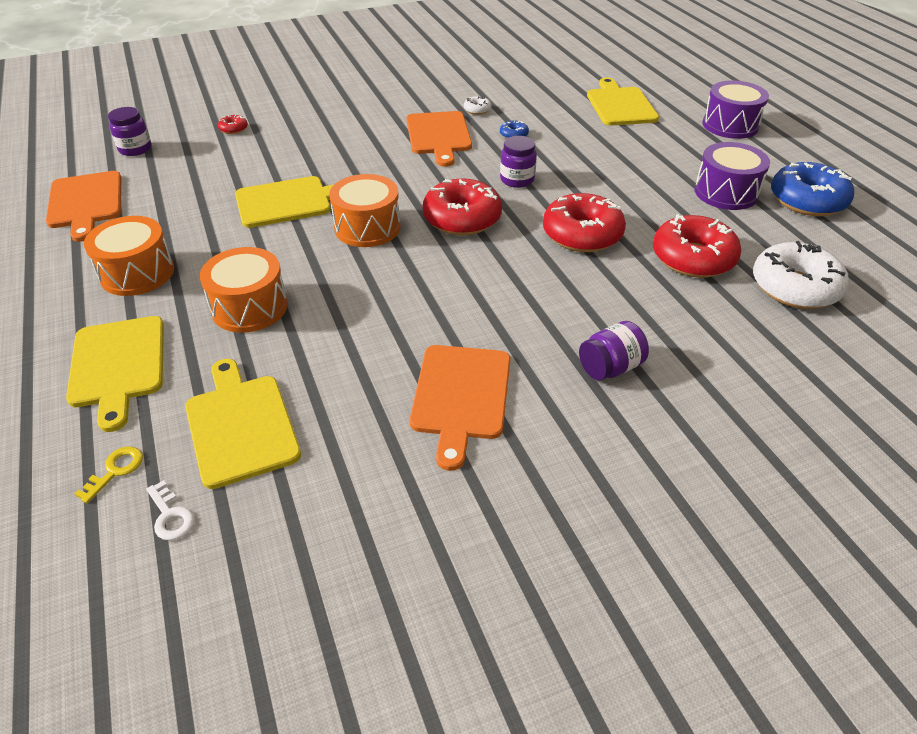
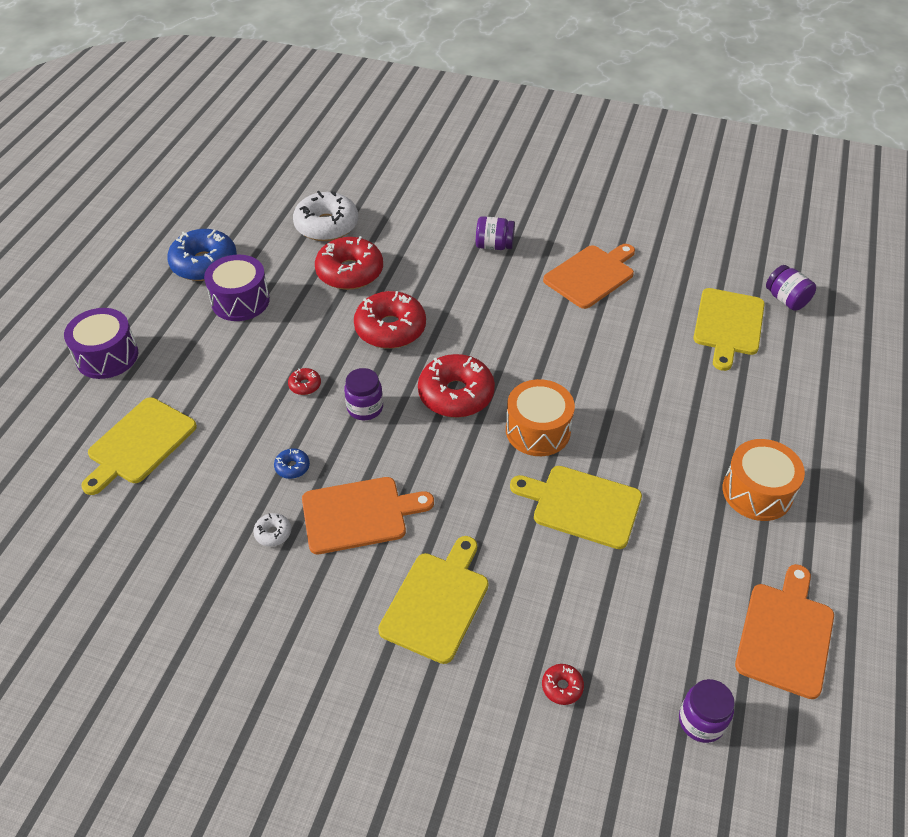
camera: 140 degrees left, 5 degrees up
yellow cutting board [66,316,164,432] -> yellow cutting board moved to [378,536,489,664]
yellow key [74,446,143,503] -> none
white key [146,480,194,540] -> purple jar [766,265,816,311]
orange drum [200,247,288,333] -> none
orange cutting board [406,111,472,167] -> orange cutting board turned 45 degrees clockwise [302,477,434,554]
none -> red donut [288,368,321,395]

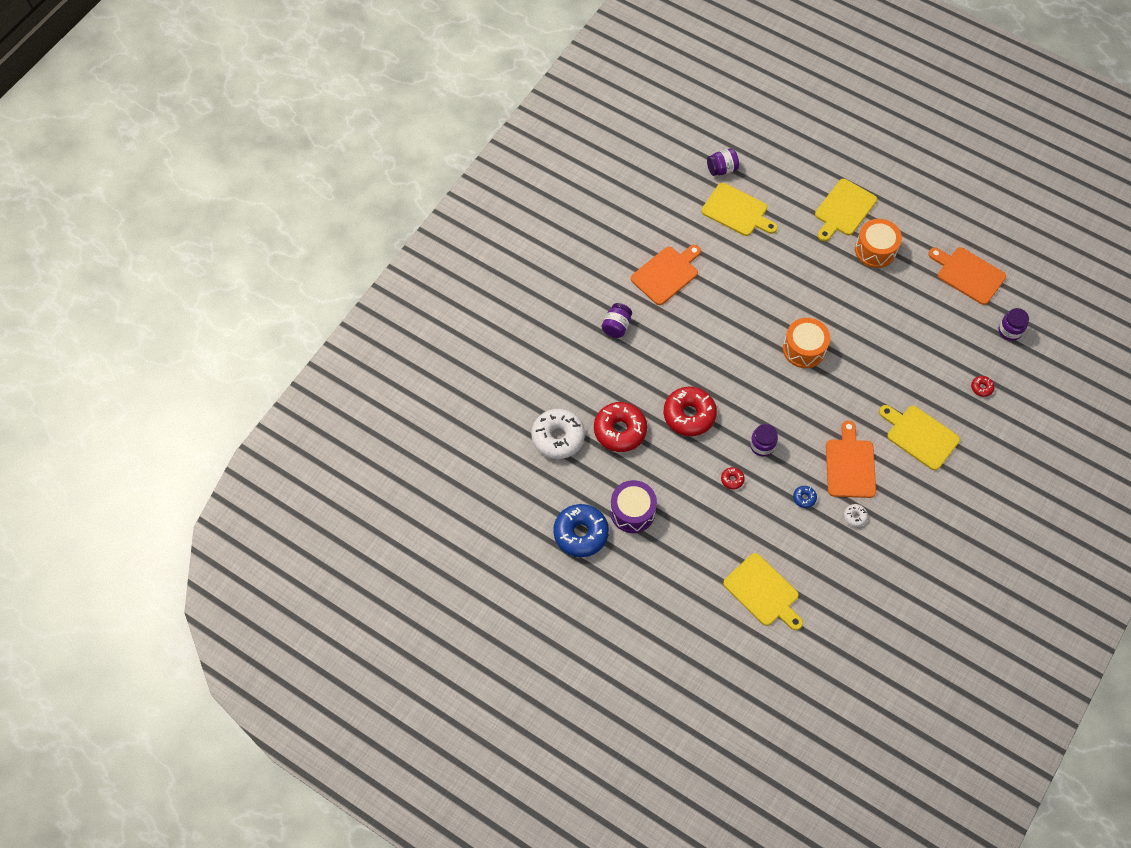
camera: 75 degrees left, 15 degrees up
purple drum [64,308,138,379] -> none
red donut [418,354,495,418] -> none
yellow cutting board [510,466,642,549] -> yellow cutting board moved to [815,179,877,241]
orange cutting board [543,244,635,309] -> orange cutting board turned 75 degrees clockwise [631,245,701,305]

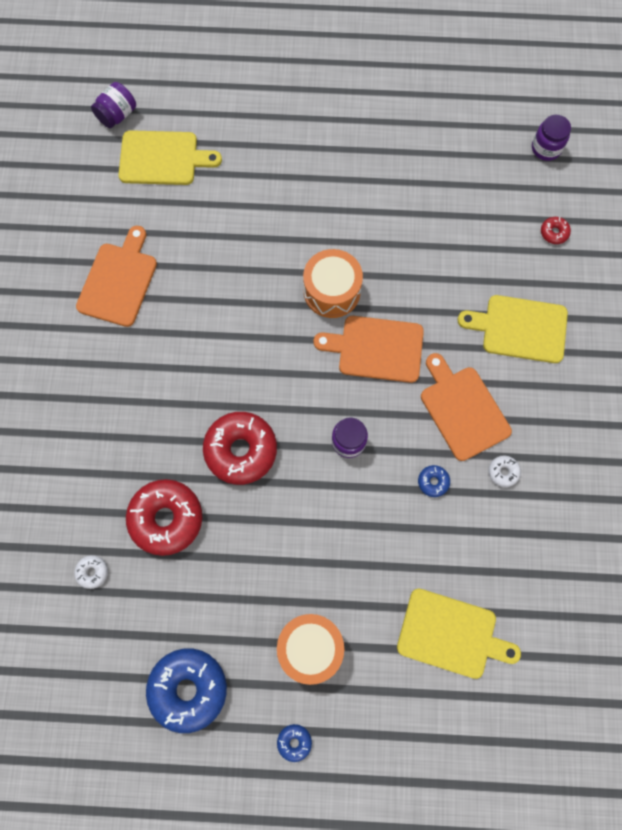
camera: 30 degrees left, 10 degrees up
white donut [531,409,585,459] -> white donut [74,555,108,589], size x0.43
purple jar [602,303,632,338] -> none
purple drum [610,480,657,533] -> none
red donut [721,467,745,490] -> none
yellow cutting board [815,179,877,241] -> none
orange drum [855,219,902,268] -> orange drum moved to [277,614,344,685]
orange cutting board [928,247,1006,305] -> orange cutting board moved to [314,316,424,383]
none -> blue donut [277,724,312,762]

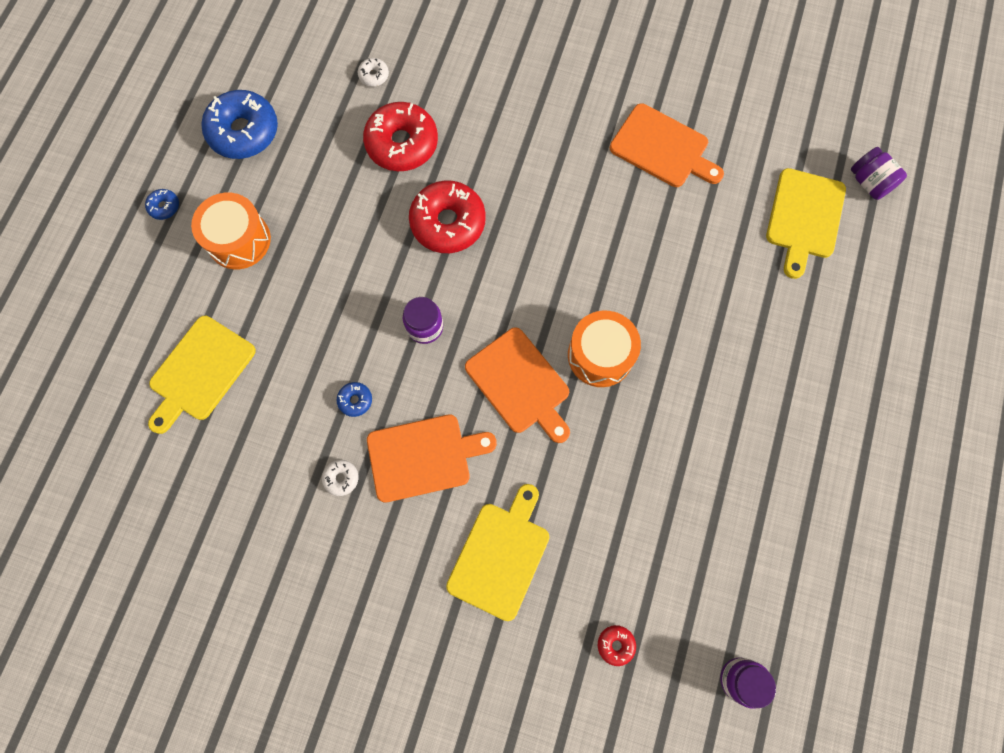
camera: 105 degrees right, 0 degrees up
orange cutting board [314,316,424,383] -> orange cutting board turned 120 degrees clockwise [465,327,570,443]

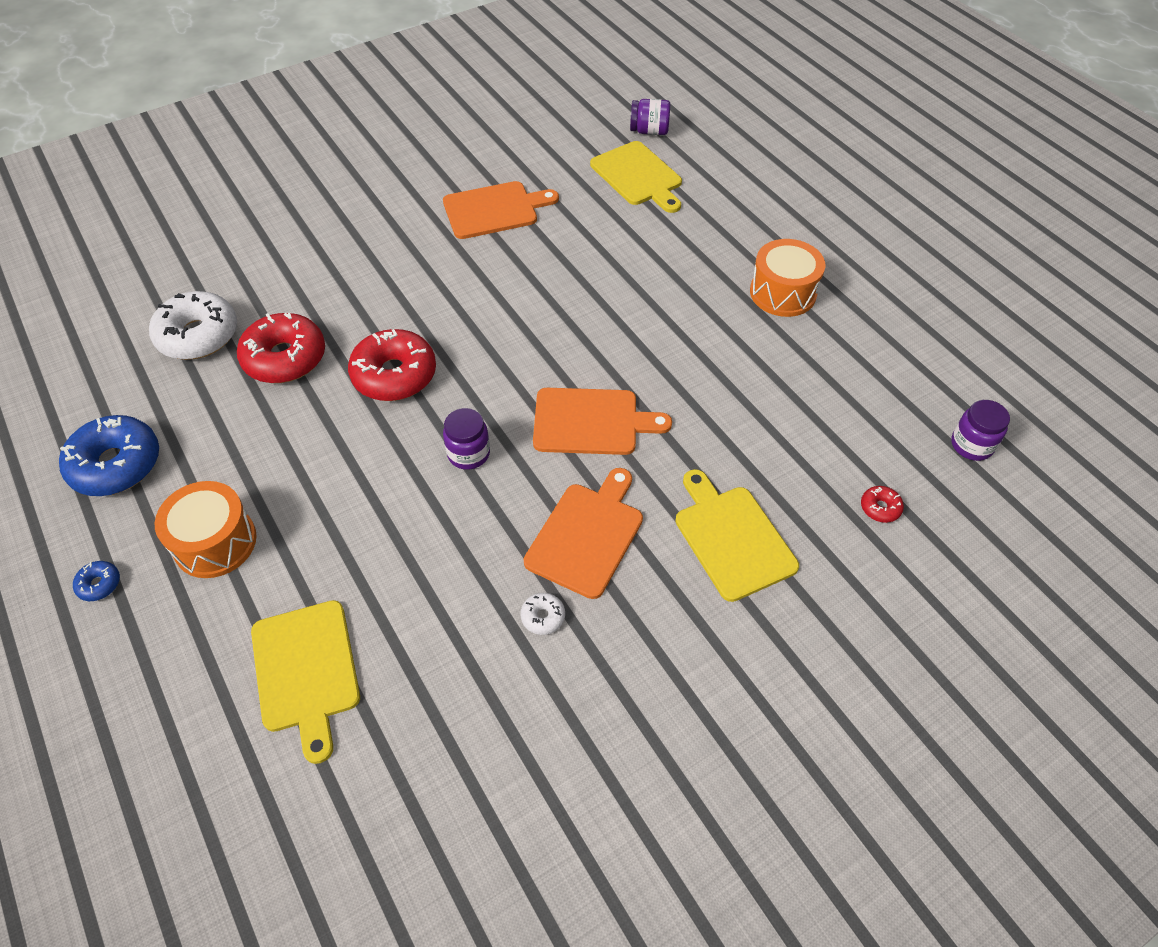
camera: 50 degrees left, 20 degrees down
blue donut [337,382,372,417] -> none
white donut [358,58,389,87] -> white donut [149,291,237,360], size x2.31
orange drum [568,311,641,387] -> orange drum moved to [750,239,825,317]

